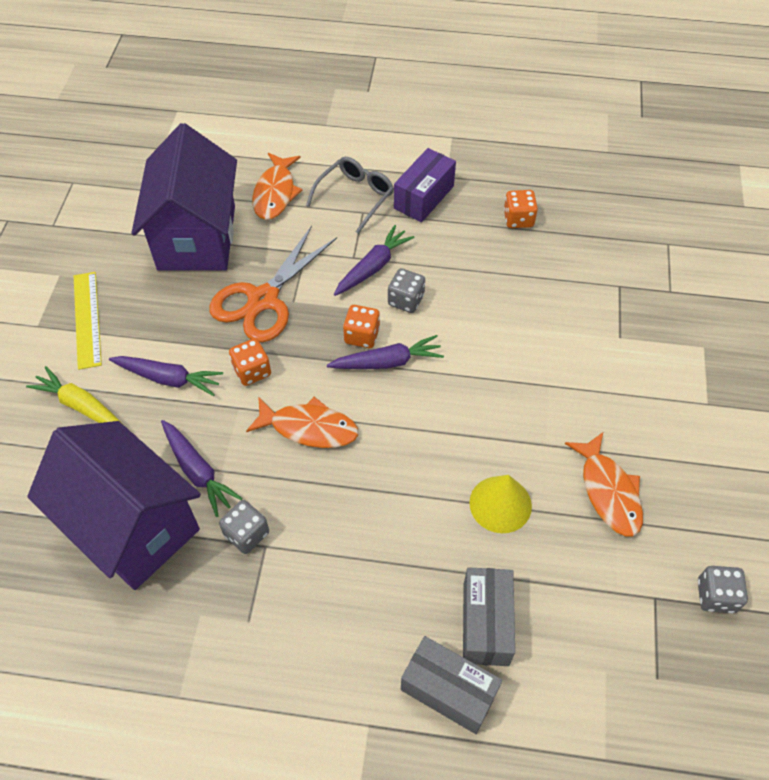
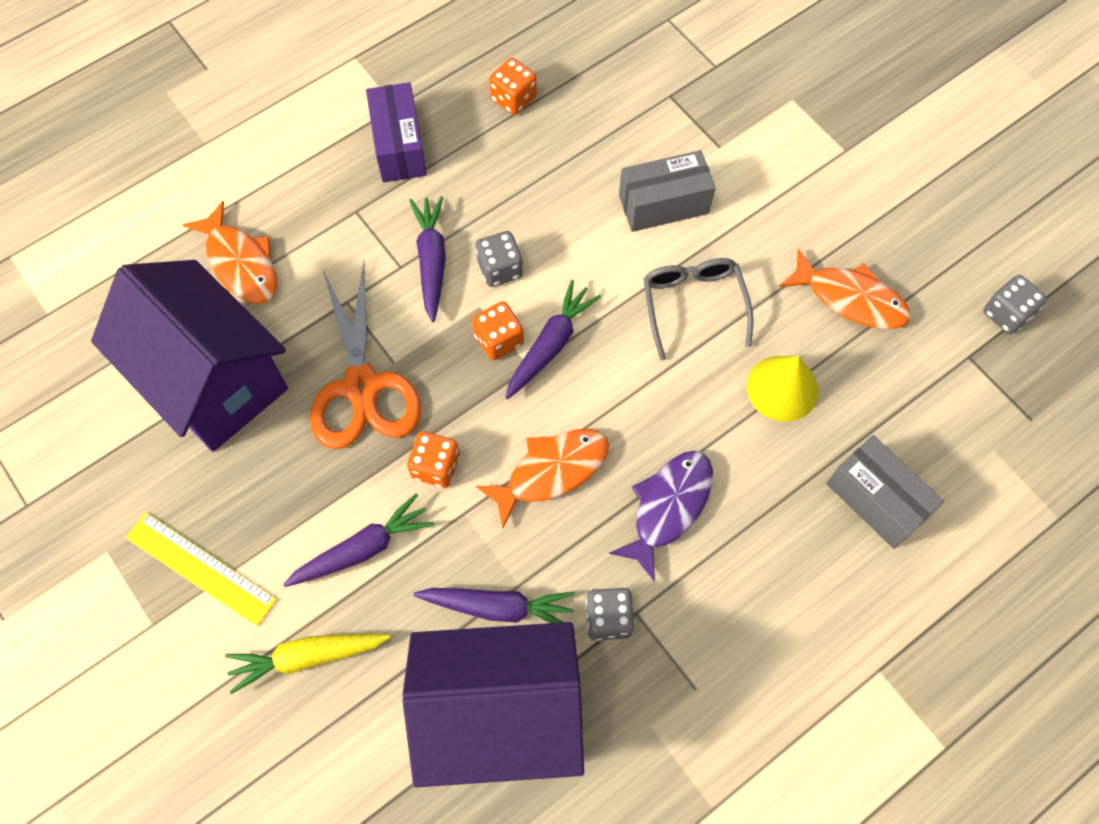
camera: 45 degrees left, 10 degrees up
grey glasses [306,157,394,234] -> grey glasses moved to [643,258,754,360]
grey box [401,636,502,734] -> grey box moved to [619,150,716,232]
none -> purple fish [609,451,713,582]

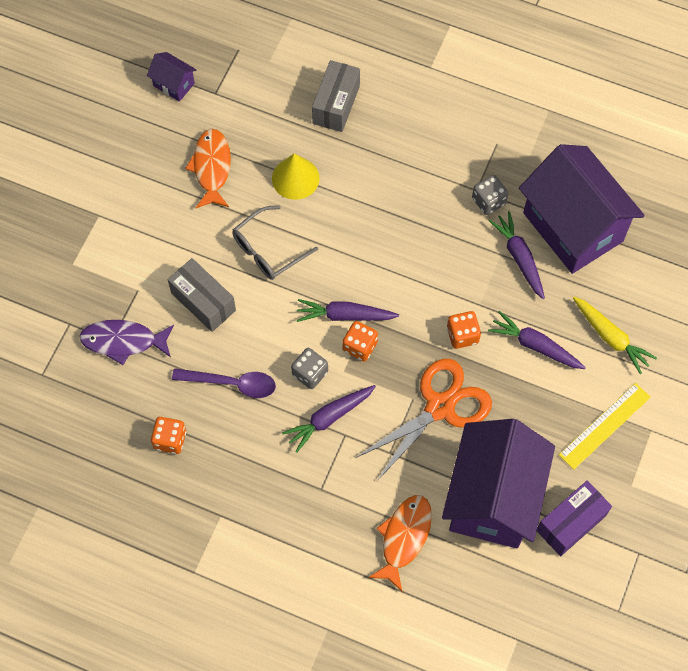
camera: 120 degrees left, 0 degrees up
yellow ruler [126,513,277,626] -> yellow ruler turned 45 degrees clockwise [559,383,651,470]
purple box [366,82,427,182] -> purple box moved to [537,480,612,556]
orange fish [476,429,609,528] -> none
purple fish [609,451,713,582] -> purple fish moved to [80,320,174,365]
grey dice [983,275,1047,334] -> purple house [147,52,196,102]
none -> purple spoon [172,368,276,398]

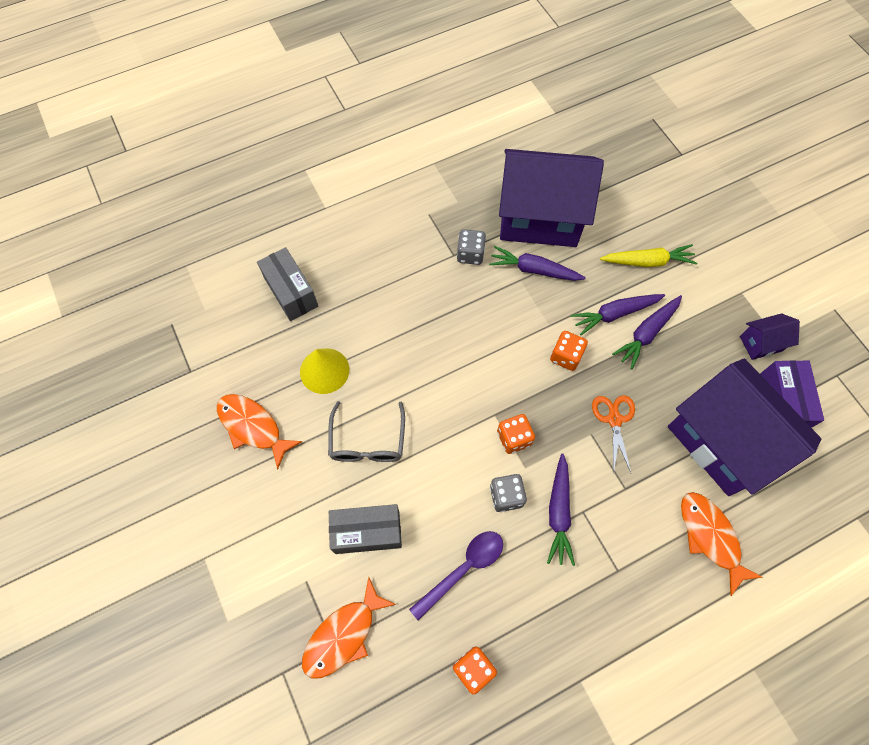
camera: 50 degrees left, 0 degrees up
purple fish [80,320,174,365] -> orange fish [302,577,397,679]
purple house [147,52,196,102] -> purple house moved to [740,313,800,360]
purple carrot [297,299,399,322] -> purple carrot moved to [612,295,682,369]
orange scissors [356,359,492,481] -> orange scissors [592,395,635,474], size x0.56
yellow ruler [559,383,651,470] -> none

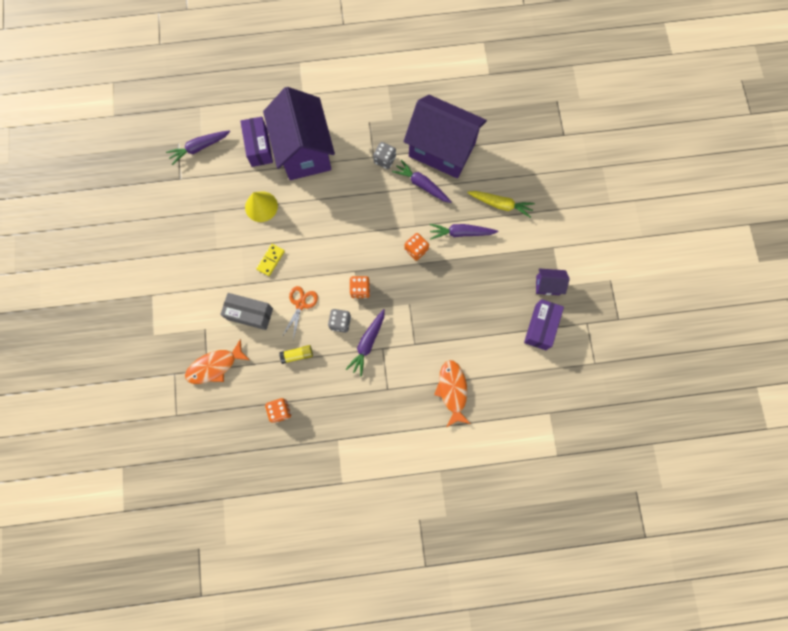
camera: 20 degrees right, 10 degrees up
orange fish [217,394,302,469] -> none
grey box [257,247,318,321] -> purple box [240,117,273,167]
grey glasses [328,401,405,462] -> yellow domino [256,244,285,276]
purple spoon [409,531,503,620] -> yellow glue stick [279,345,313,364]
orange scissors [592,395,635,474] -> orange scissors moved to [282,286,318,340]
purple carrot [612,295,682,369] -> purple carrot moved to [166,130,230,165]
purple house [668,359,821,496] -> purple house moved to [263,87,335,180]

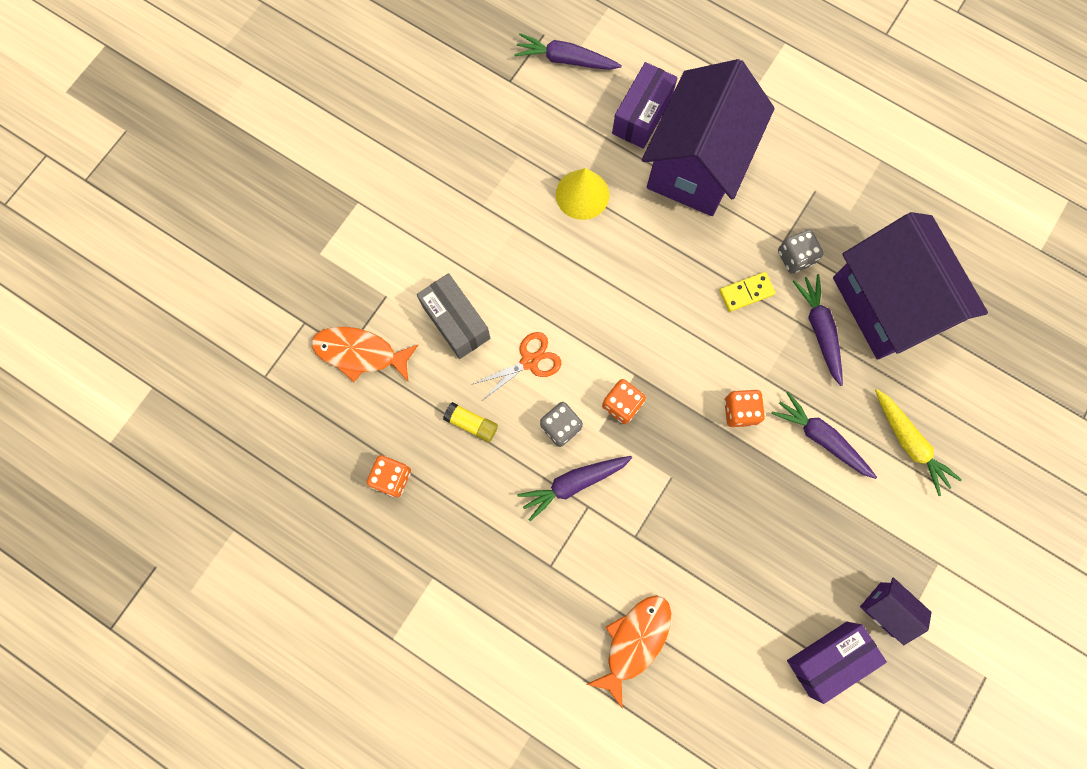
camera: 40 degrees right, 0 degrees up
yellow domino [256,244,285,276] -> yellow domino moved to [719,272,775,312]

